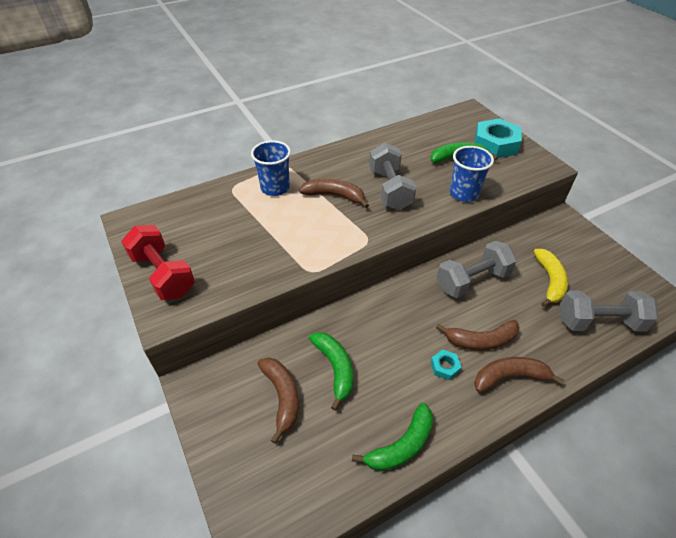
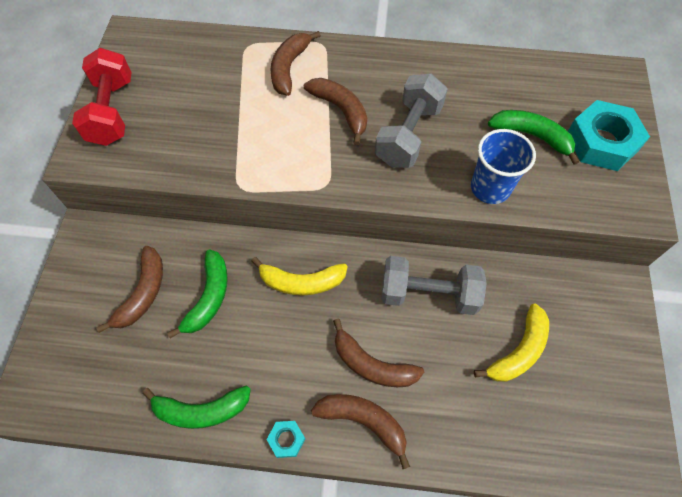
camera: 35 degrees right, 15 degrees up
blue cup [251,140,291,196] -> brown banana [270,31,321,96]
turquoise nut [431,349,461,380] -> turquoise nut moved to [266,421,305,458]
grey dumbbell [560,291,659,331] -> none
none -> yellow banana [251,257,348,295]

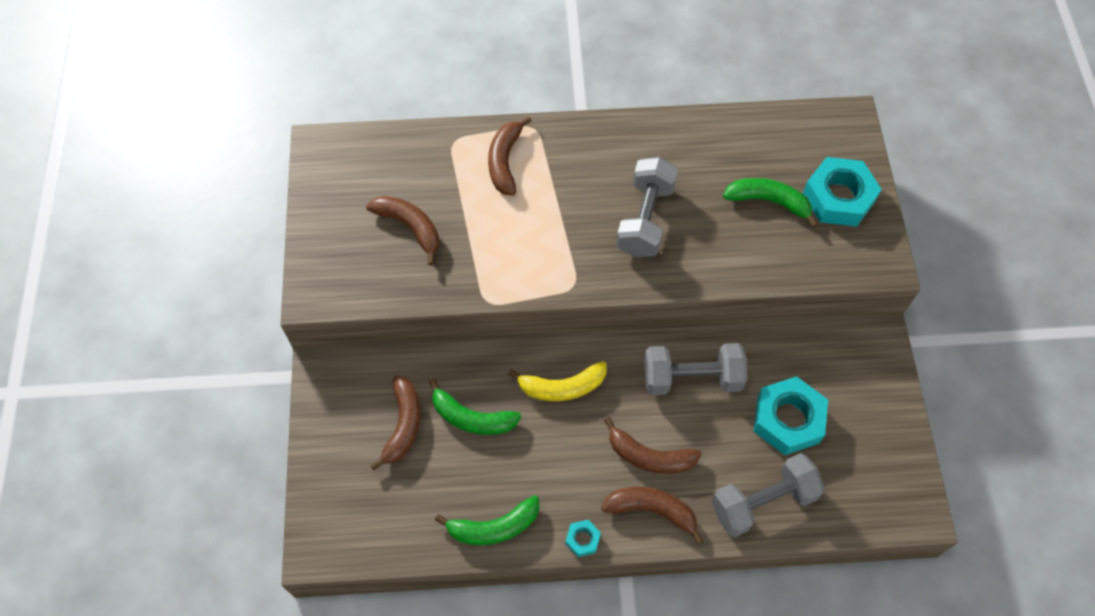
camera: 10 degrees left, 0 degrees up
red dumbbell [72,48,132,146] -> none
green banana [167,249,228,338] -> green banana turned 105 degrees clockwise [429,379,521,435]
brown banana [304,78,367,145] -> brown banana moved to [366,196,439,266]
blue cup [471,129,536,204] -> none
yellow banana [474,304,549,382] -> turquoise nut [754,376,828,455]
none -> grey dumbbell [712,453,825,537]

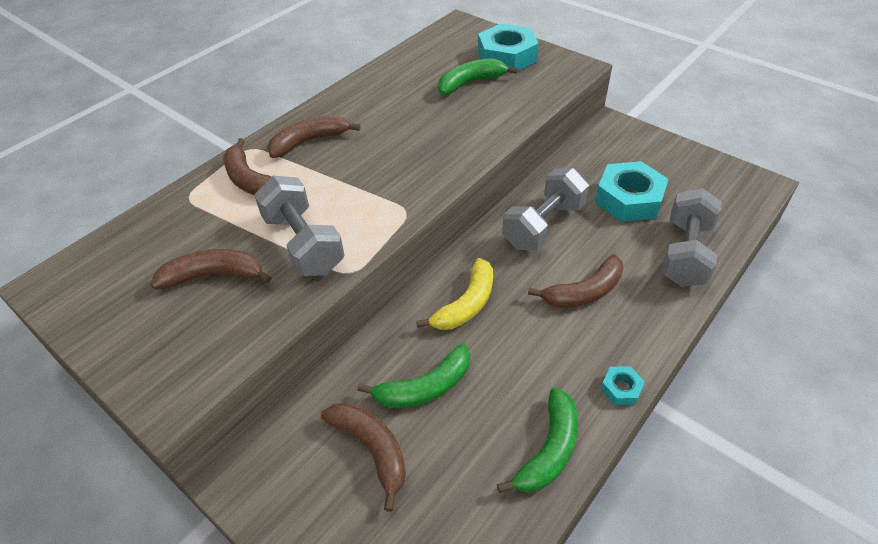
camera: 45 degrees left, 15 degrees down
brown banana [601,487,703,545] -> brown banana moved to [267,115,361,158]
grey dumbbell [616,157,678,257] -> grey dumbbell moved to [254,176,345,276]

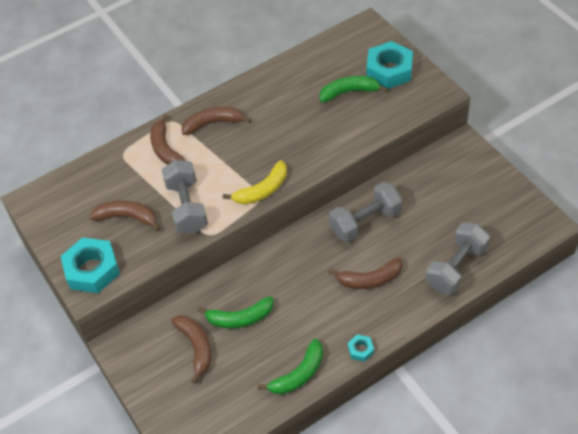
camera: 20 degrees right, 5 degrees up
yellow banana [416,258,493,330] -> yellow banana moved to [223,160,287,205]
turquoise nut [595,161,669,222] -> turquoise nut moved to [61,237,120,293]

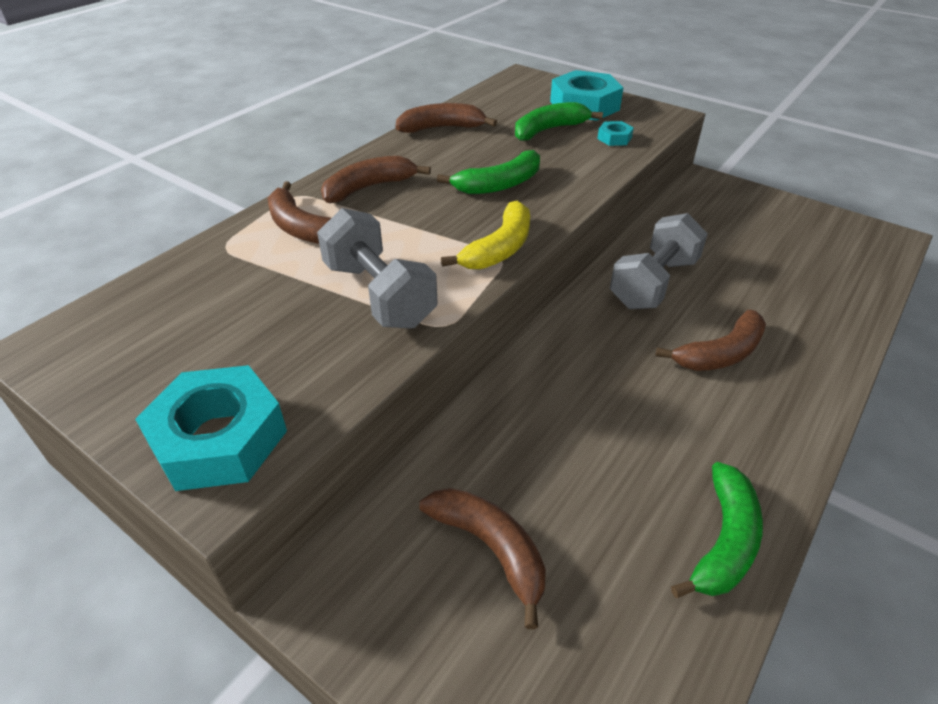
camera: 25 degrees left, 10 degrees down
brown banana [89,200,160,232] -> brown banana moved to [395,103,497,133]
green banana [197,296,273,329] -> green banana moved to [437,150,540,194]
turquoise nut [348,334,374,362] -> turquoise nut moved to [597,121,634,146]
grey dumbbell [426,222,490,295] -> none

